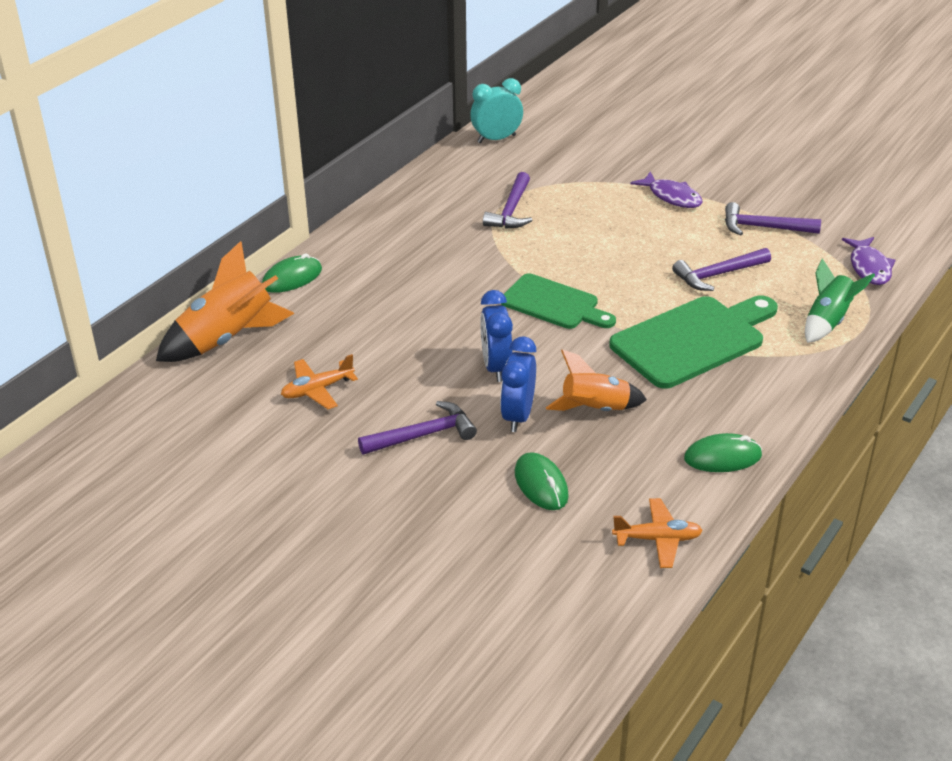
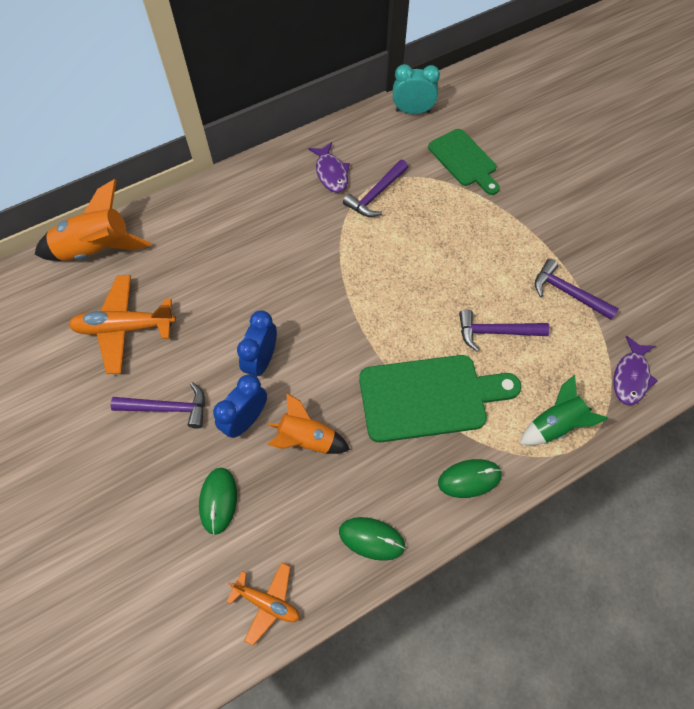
camera: 25 degrees right, 25 degrees up
green mouse [262,253,322,293] -> green mouse moved to [438,459,502,498]
orange plane [281,354,358,409] -> orange plane [69,275,176,374], size x1.66
green cutting board [501,274,616,329] -> green cutting board moved to [428,129,500,195]
purple fish [630,172,703,208] -> purple fish moved to [308,142,350,193]

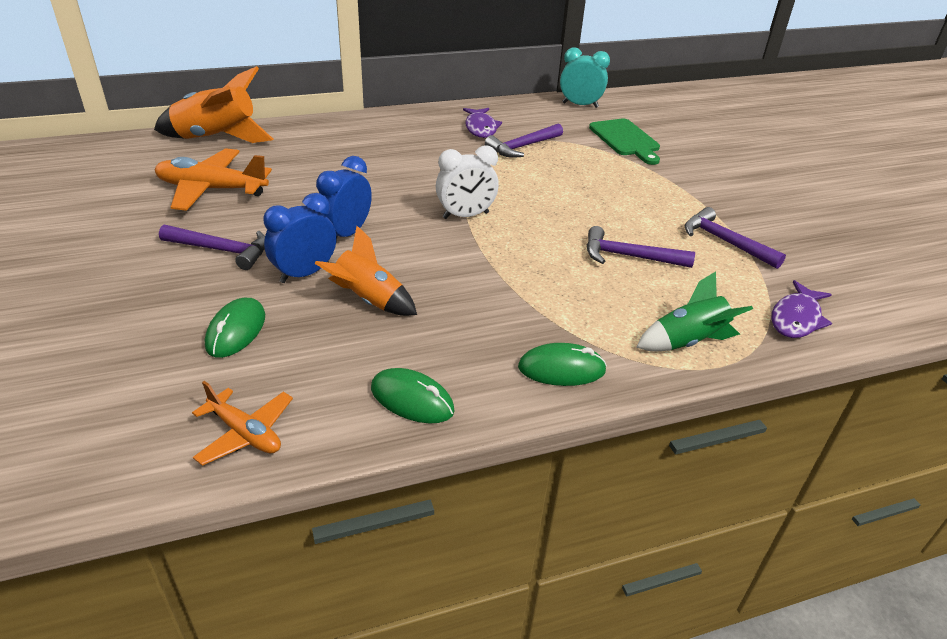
camera: 10 degrees right, 25 degrees down
green cutting board [359,355,521,442] -> none
none -> white clock [436,146,499,219]

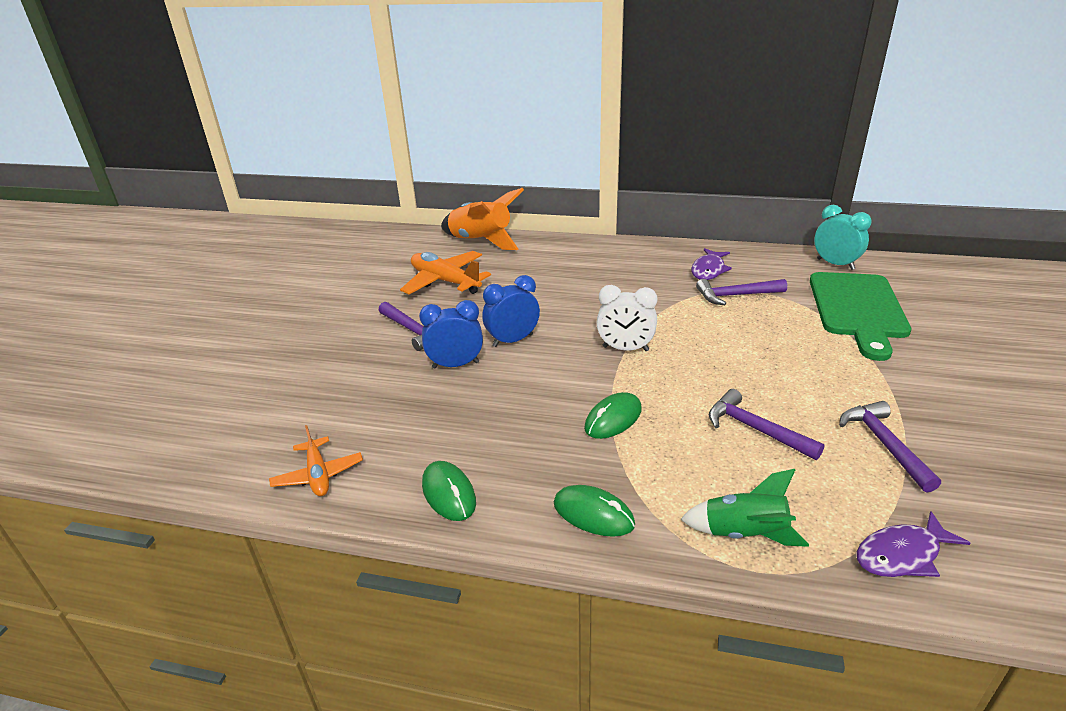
camera: 35 degrees right, 5 degrees down
green mouse [205,298,265,358] -> green mouse moved to [584,392,642,439]
orange rocket [314,226,417,316] -> none
green cutting board [589,118,660,165] -> green cutting board [810,272,912,361], size x1.52

